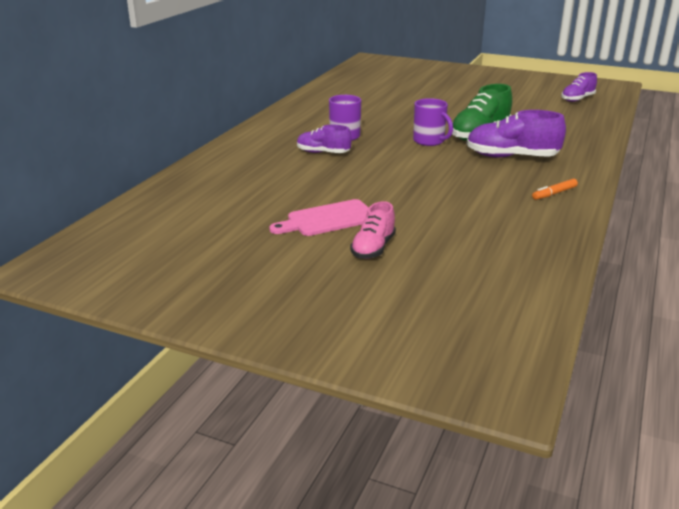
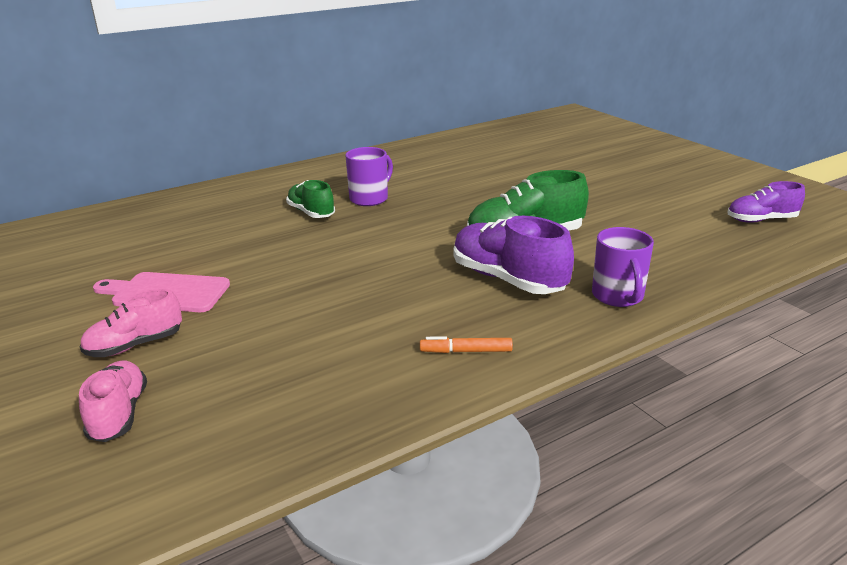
camera: 35 degrees right, 0 degrees up
purple shoe [297,125,352,153] -> green shoe [286,180,335,218]
purple mug [413,98,453,146] -> purple mug moved to [592,227,654,307]
none -> pink shoe [79,361,147,442]

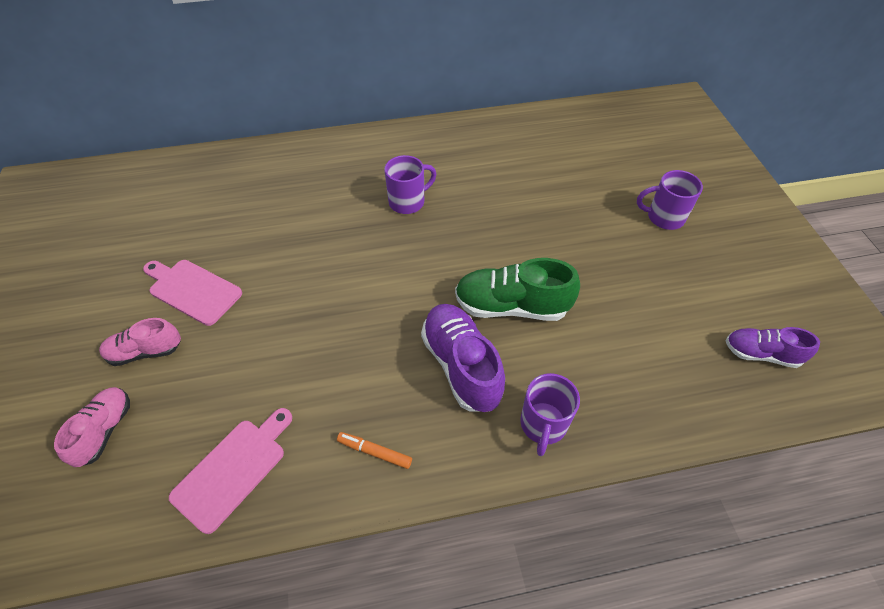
camera: 20 degrees right, 25 degrees up
green shoe [286,180,335,218] -> none
none -> pink cutting board [169,408,292,534]
none -> purple mug [637,170,703,230]

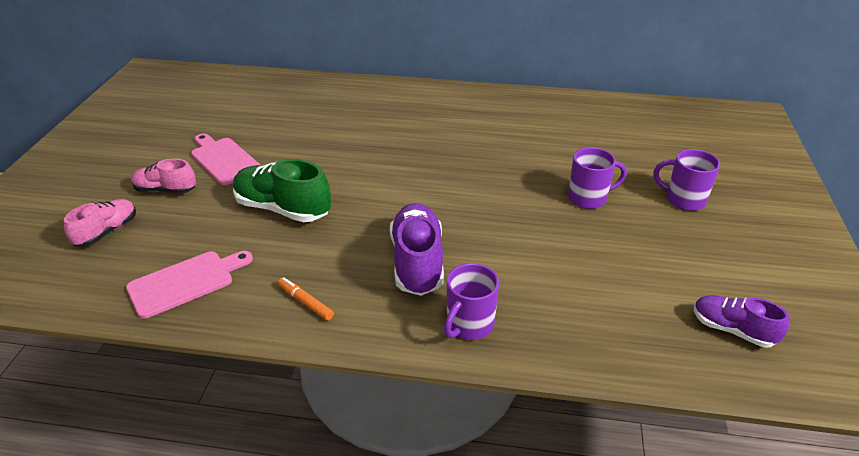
camera: 20 degrees right, 15 degrees down
purple mug [384,155,436,214] -> purple mug moved to [568,147,627,209]
green shoe [455,258,580,321] -> green shoe moved to [233,159,331,222]

